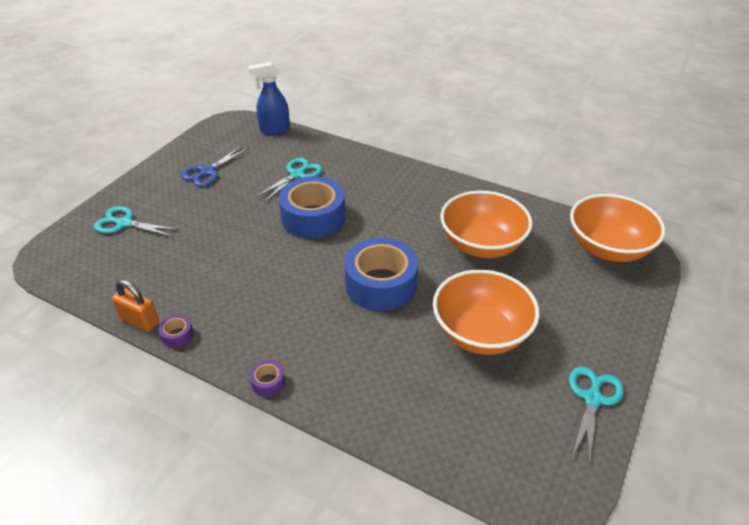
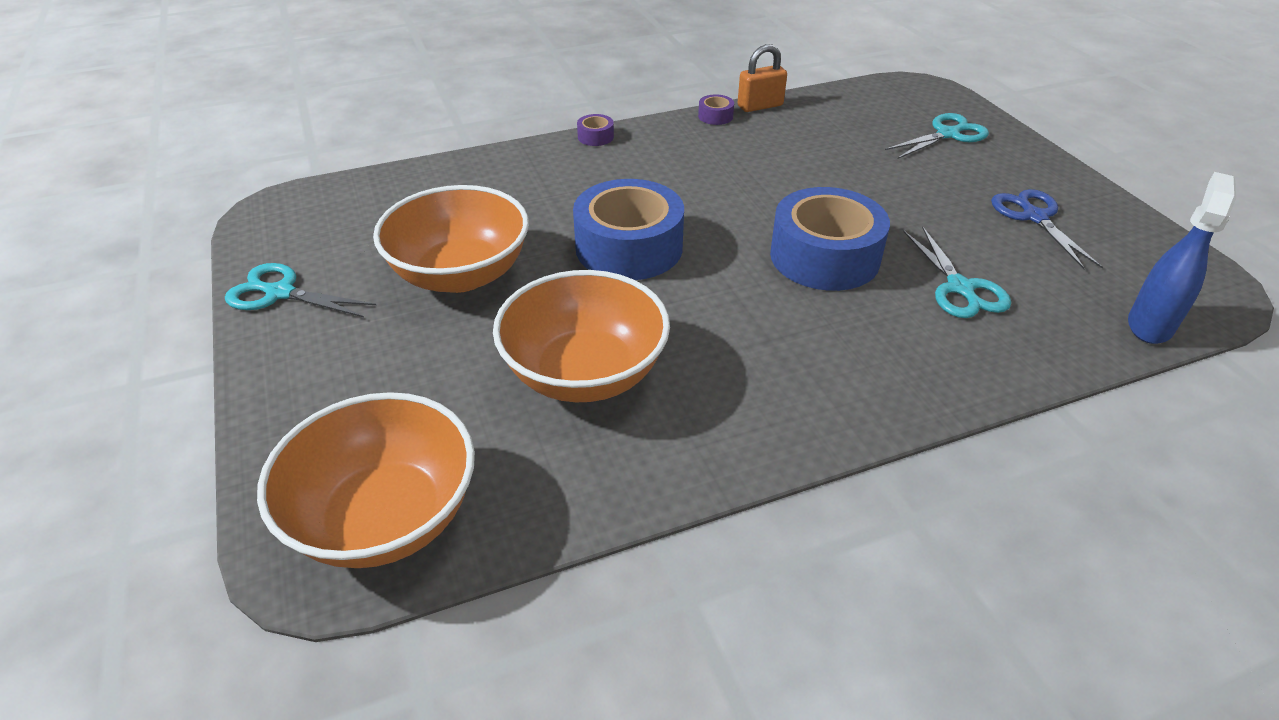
camera: 130 degrees right, 0 degrees up
turquoise scissors [569,366,624,464] -> turquoise scissors turned 135 degrees clockwise [225,263,376,317]

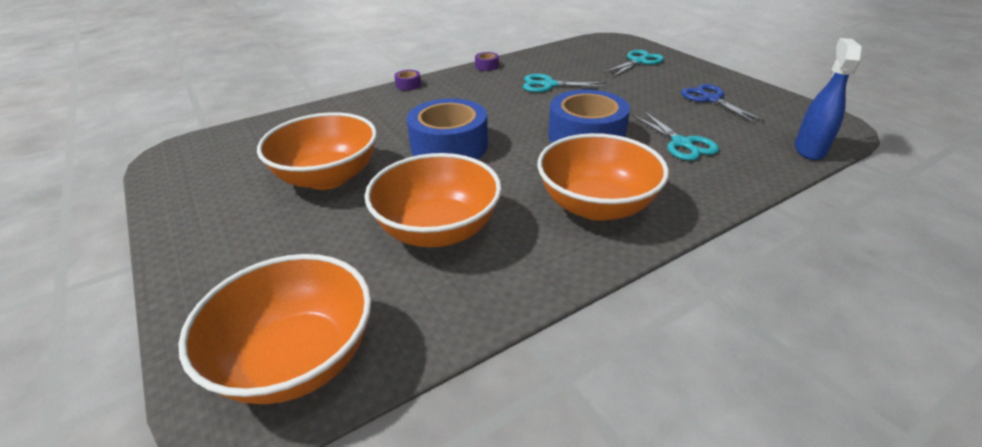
camera: 10 degrees left, 5 degrees down
turquoise scissors [225,263,376,317] -> turquoise scissors moved to [523,74,608,92]
orange padlock [738,44,787,112] -> none
none -> orange bowl [537,133,669,221]

